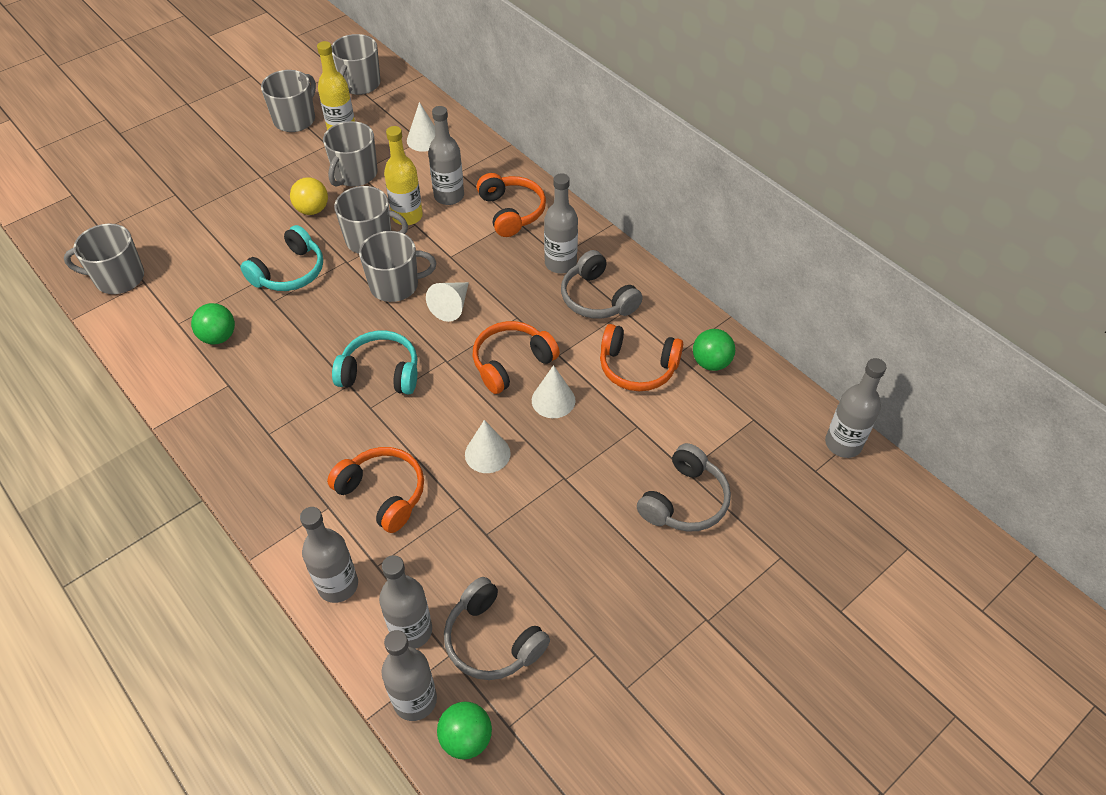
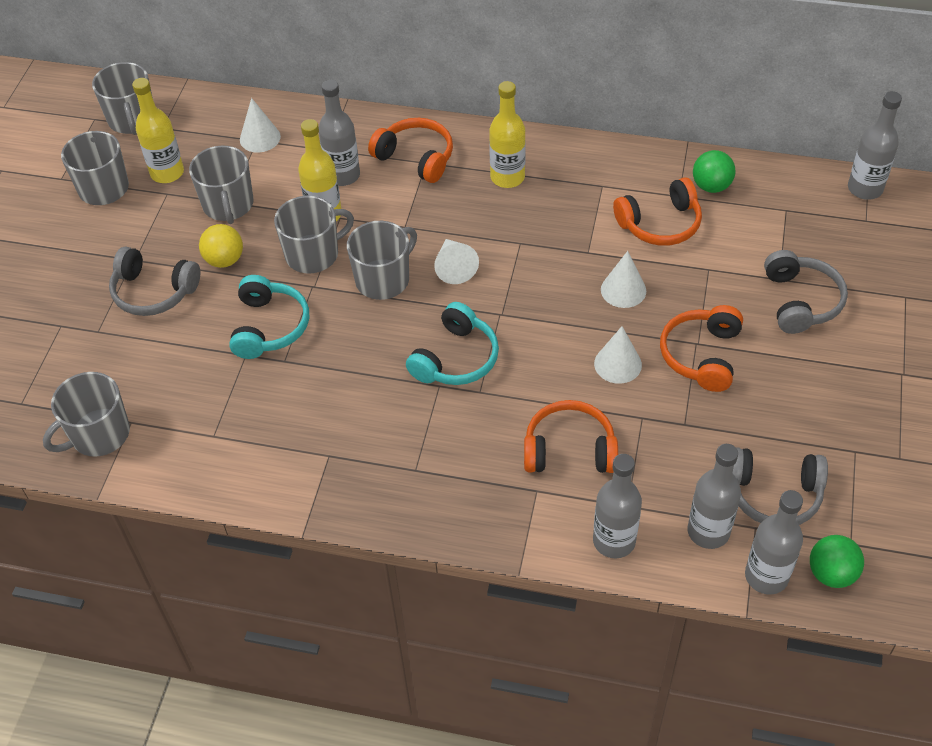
camera: 35 degrees left, 0 degrees up
green ball [191,303,235,345] -> none
turquoise headphones [332,331,418,394] -> turquoise headphones turned 150 degrees clockwise [406,302,499,385]
orange headphones [473,321,560,394] -> orange headphones moved to [660,305,743,392]
grey bottle [544,173,578,274] -> yellow bottle [489,81,526,188]
grey headphones [561,250,643,319] -> grey headphones moved to [109,246,200,316]

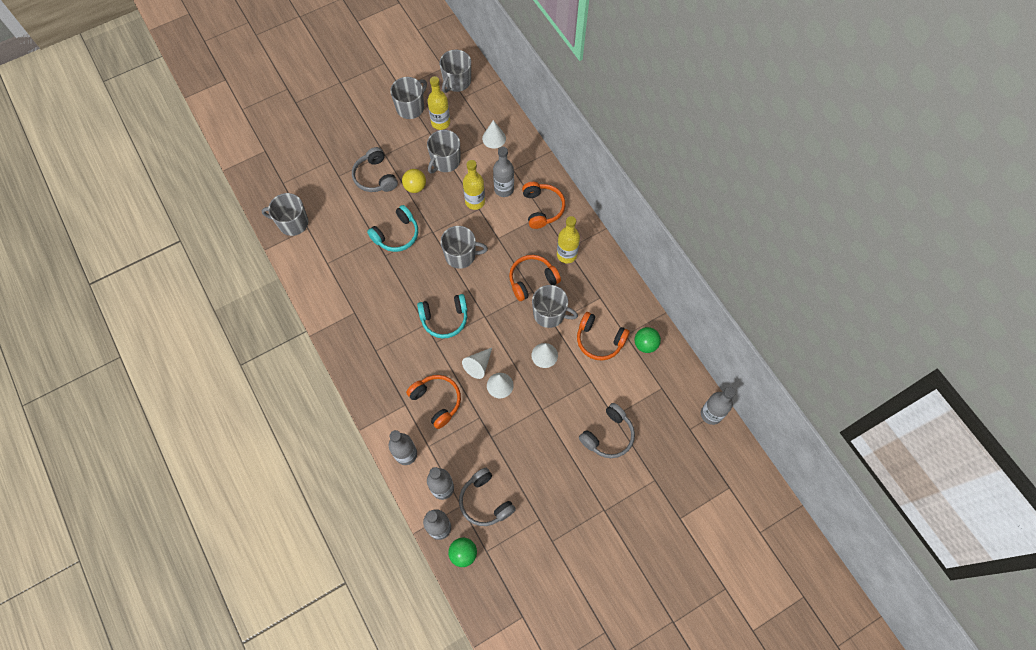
camera: 45 degrees right, 15 degrees up
grey mug [274,196,354,273] -> grey mug moved to [532,285,578,328]
white cone [434,239,479,284] -> white cone moved to [462,348,492,379]
orange headphones [660,305,743,392] -> orange headphones moved to [509,255,561,301]

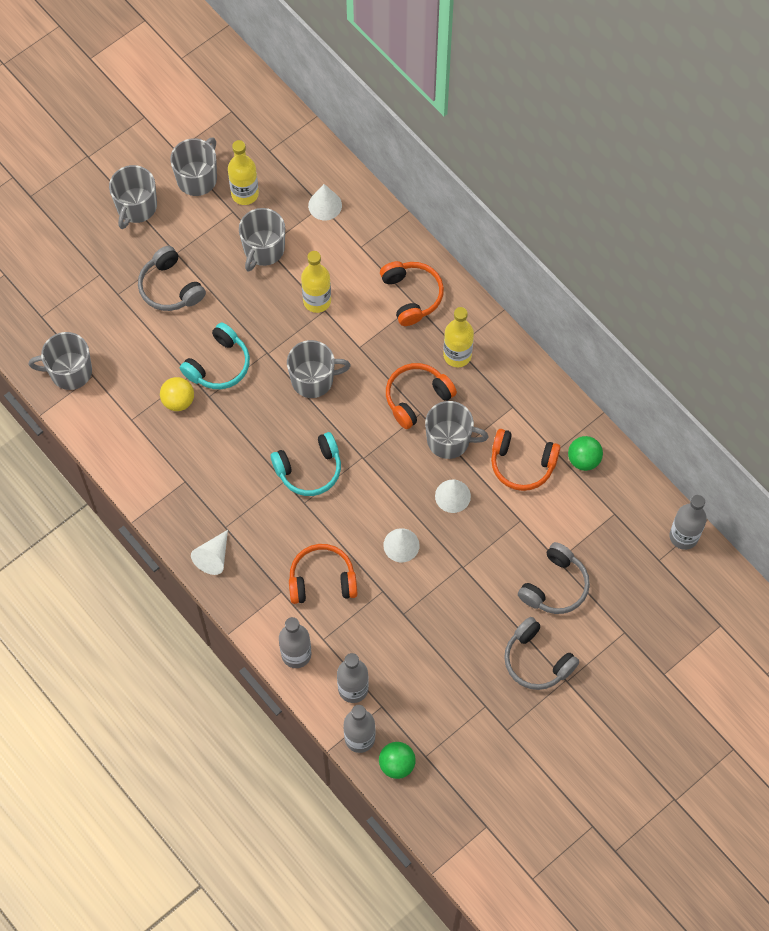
camera: 10 degrees left, 0 degrees up
yellow ball [402,169,426,193] -> yellow ball moved to [160,377,194,411]
orange headphones [406,375,461,429] -> orange headphones turned 45 degrees counterclockwise [289,544,358,604]
grey mug [439,50,471,93] -> grey mug moved to [109,165,157,229]
grey headphones [459,468,516,526] -> grey headphones moved to [504,617,579,690]
white cone [462,348,492,379] -> white cone moved to [191,530,228,575]
grey bottle [493,147,514,197] -> none

